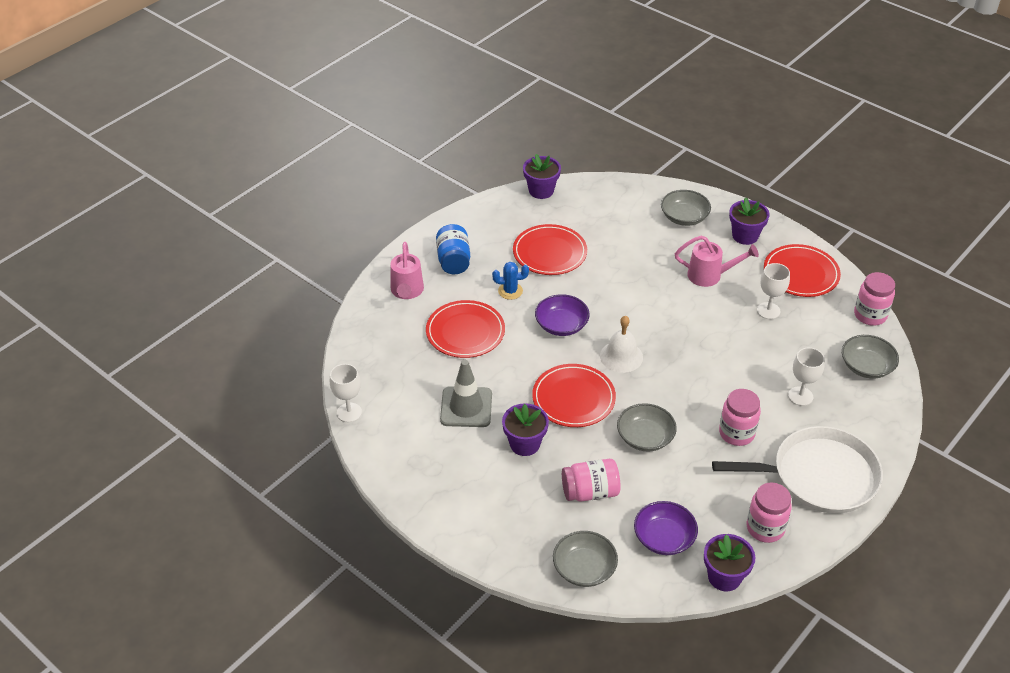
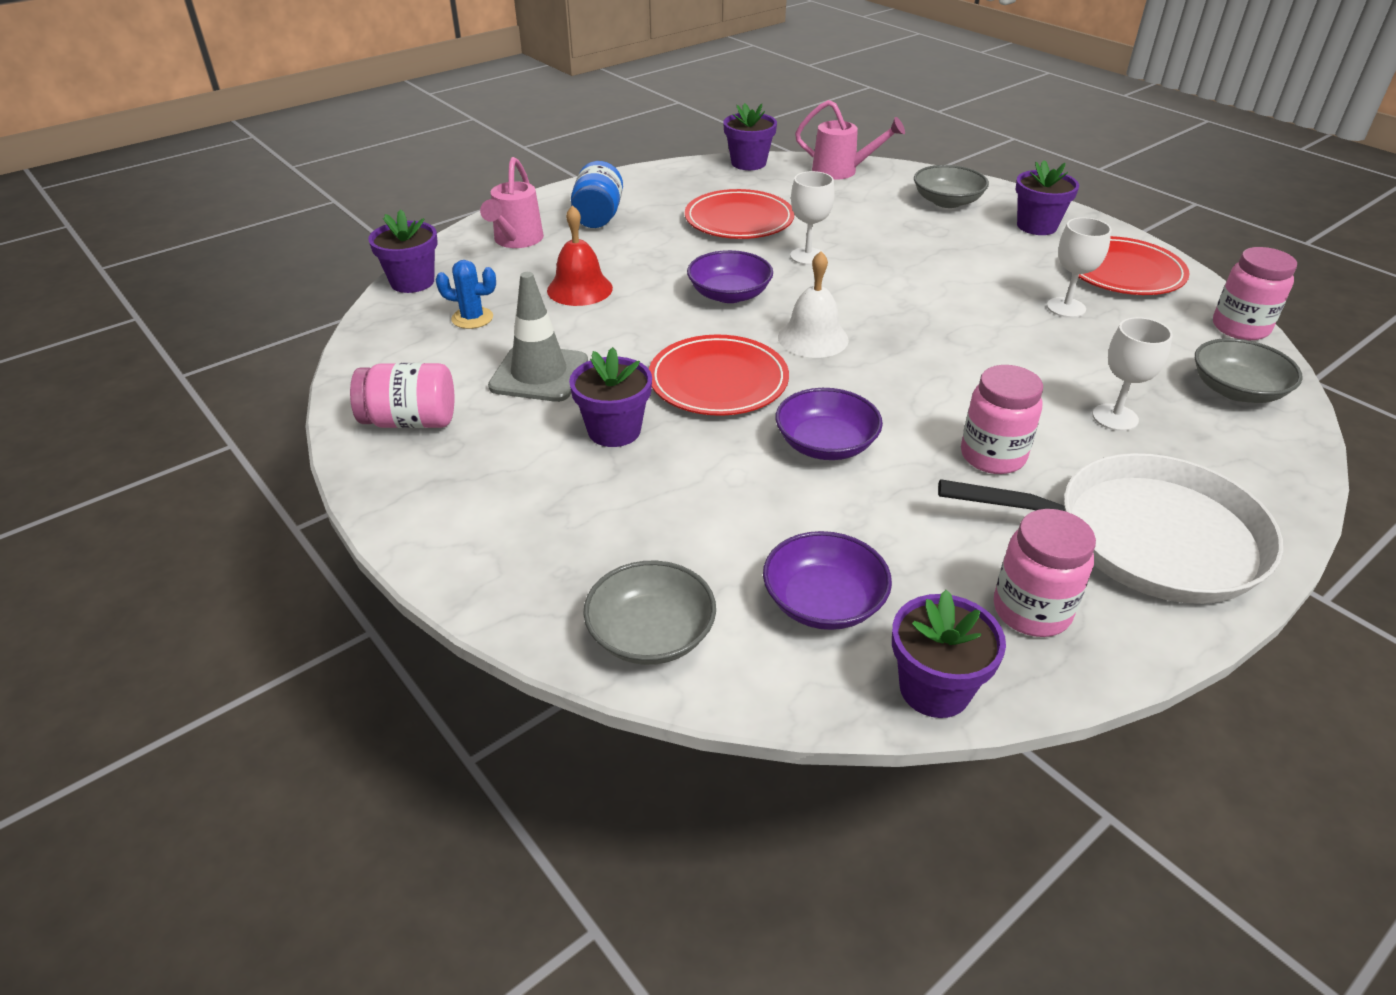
camera: 10 degrees right, 5 degrees down
white goblet [330,364,362,422] -> white goblet moved to [790,171,835,265]
red plate [426,300,505,358] -> red bell [547,205,613,306]
blue cactus [492,262,529,300] -> blue cactus moved to [435,260,496,329]
pink jar [562,459,620,502] -> pink jar moved to [350,363,454,428]
grey bowl [617,403,677,452] -> purple bowl [776,388,883,460]
pink watering can [675,235,759,287] -> pink watering can moved to [795,100,905,180]
none -> purple flower pot [368,209,438,293]

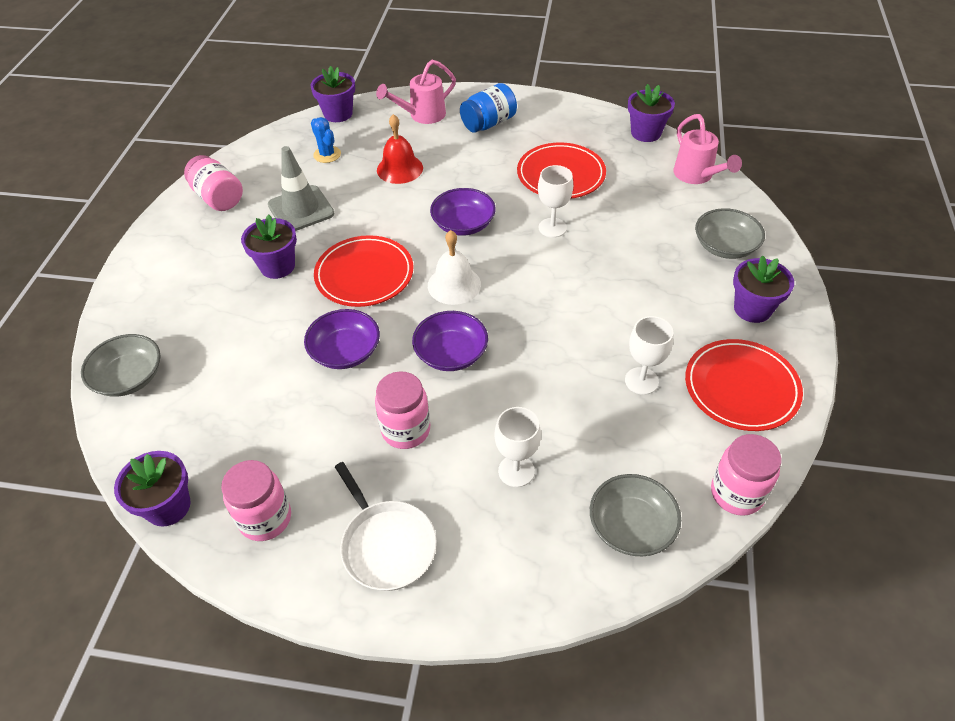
camera: 50 degrees right, 10 degrees up
purple bowl [763,531,892,630] -> purple bowl moved to [412,311,488,371]
white pan [938,453,1283,604] -> white pan [335,462,437,591], size x0.61

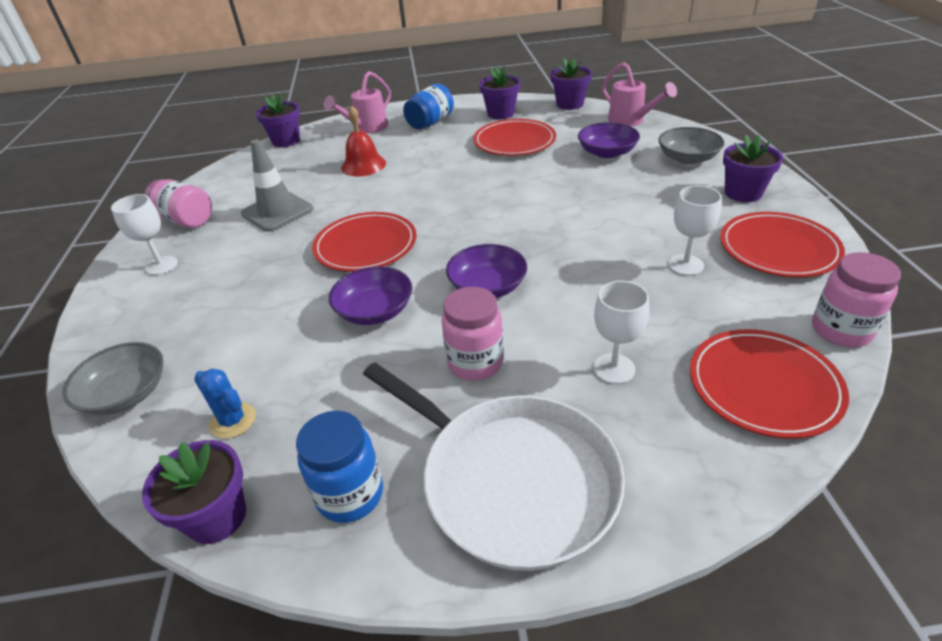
camera: 15 degrees left, 10 degrees down
pink jar [221,460,291,541] -> blue jar [296,411,383,523]
purple flower pot [241,214,297,279] -> purple flower pot moved to [479,66,521,119]
blue cactus [311,117,341,163] -> blue cactus moved to [194,368,256,439]
white pan [335,462,437,591] -> white pan [363,363,625,571], size x1.63
white bell [428,230,481,305] -> none
purple bowl [430,188,496,236] -> purple bowl moved to [578,122,640,158]
white goblet [538,165,573,238] -> white goblet moved to [111,194,178,275]
grey bowl [590,474,681,557] -> red plate [690,329,849,439]

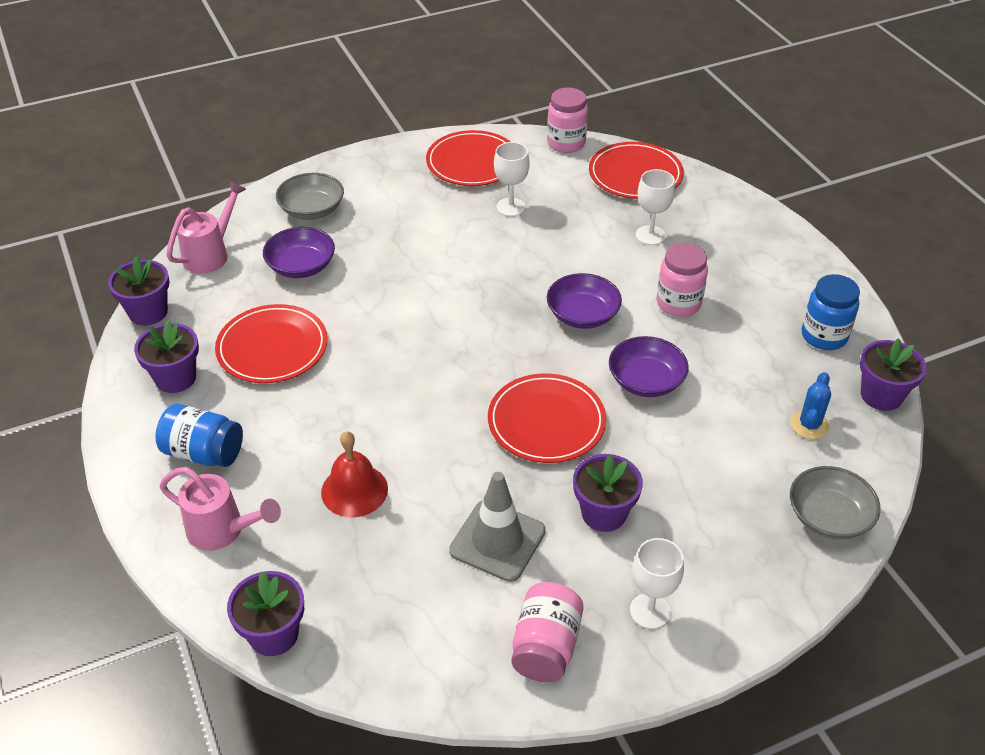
camera: 110 degrees left, 5 degrees up
white pan [363,363,625,571] -> none
purple flower pot [723,135,783,202] -> purple flower pot moved to [573,454,643,532]

